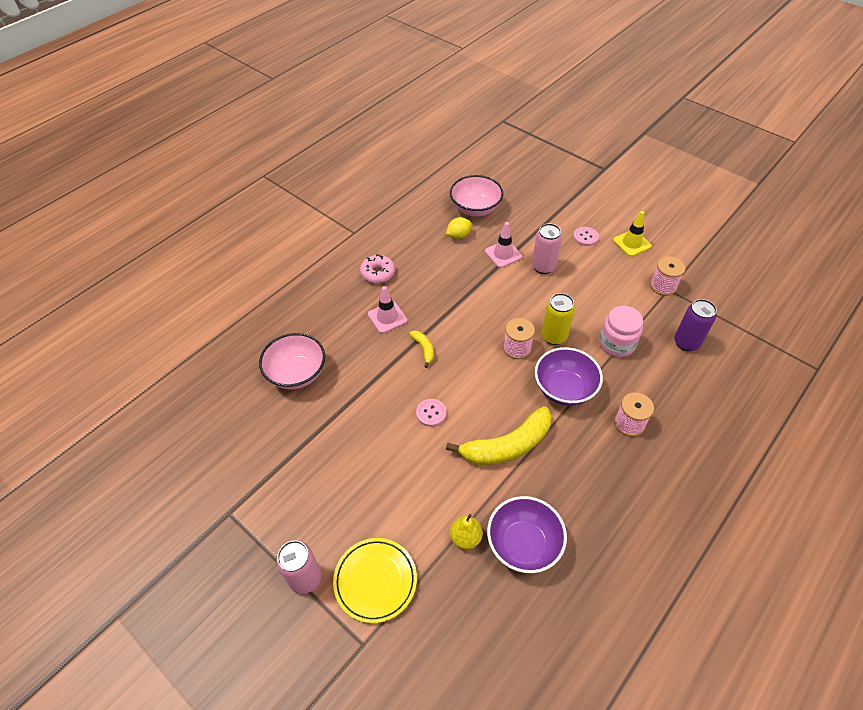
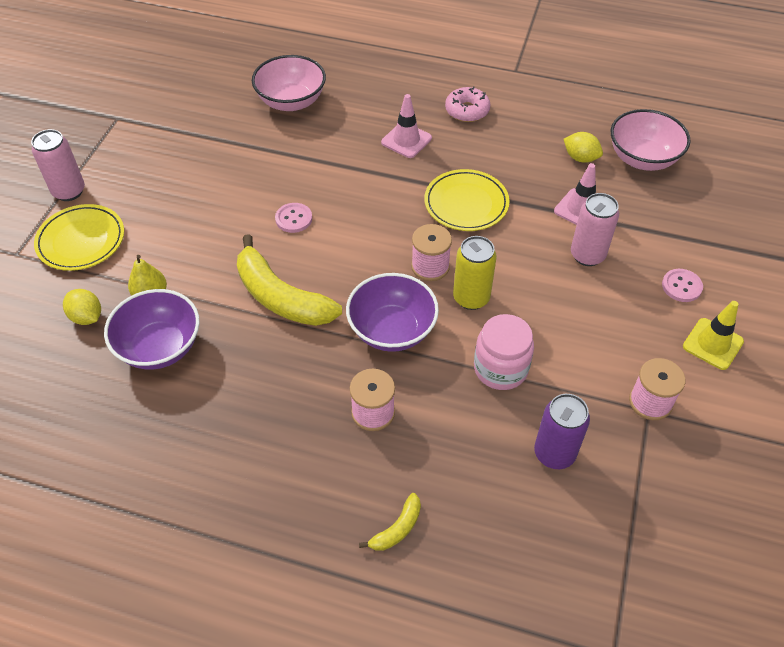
camera: 65 degrees right, 0 degrees up
yellow banana [409,330,434,368] -> yellow banana moved to [359,493,421,551]
none -> yellow lemon [63,289,101,325]
none -> yellow plate [424,169,509,231]

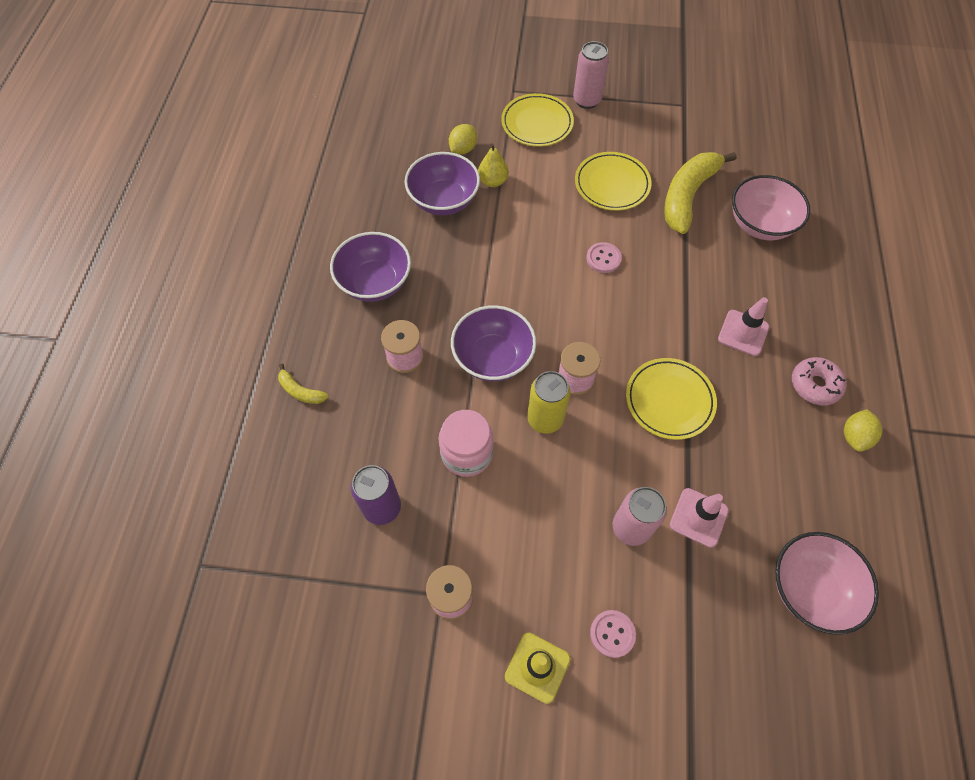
camera: 80 degrees right, 10 degrees up
yellow banana [237,234,342,326] -> yellow banana moved to [664,152,736,234]
yellow lemon [563,132,603,163] -> yellow lemon moved to [844,409,882,452]
none -> purple bowl [330,232,411,302]
none -> yellow plate [575,152,652,211]

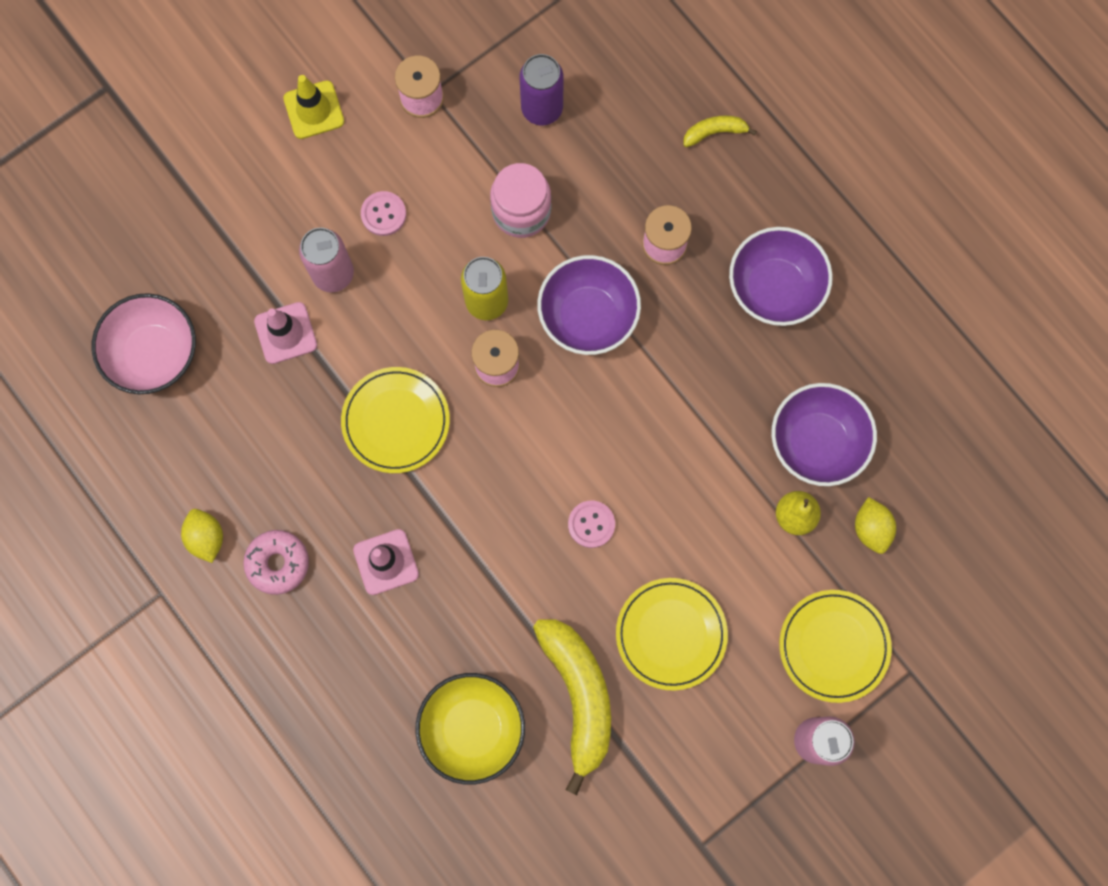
camera: 135 degrees right, 15 degrees up
pink button [590,610,636,658] -> pink button moved to [361,191,406,236]
pink bowl [732,175,810,240] -> yellow bowl [415,673,525,785]

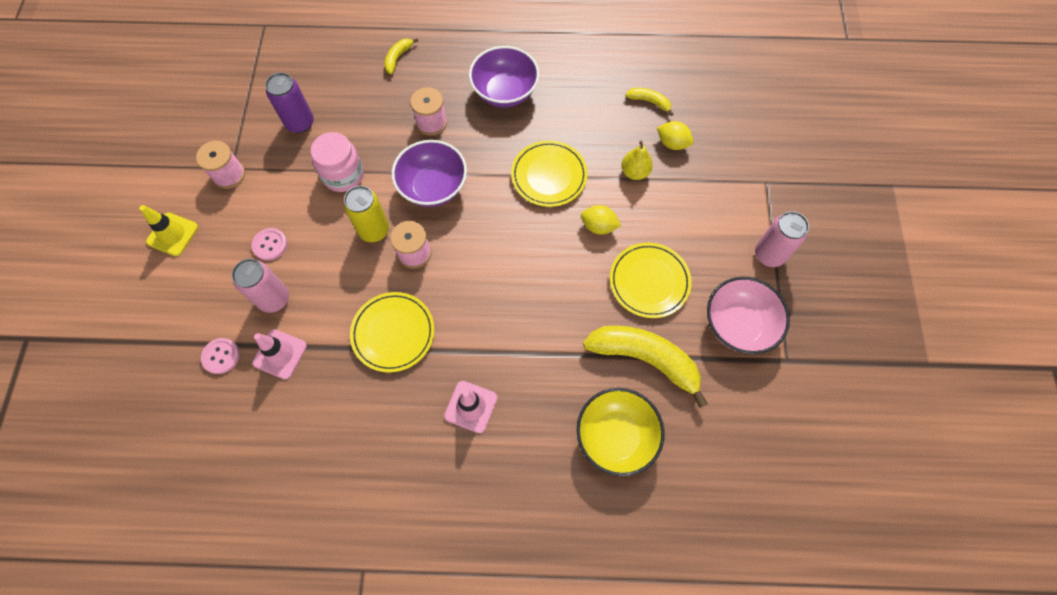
camera: 50 degrees left, 10 degrees down
pink bowl [92,293,196,394] -> pink bowl moved to [707,277,790,354]
yellow lemon [181,509,223,563] -> yellow lemon moved to [581,205,621,234]
pink donut [243,530,309,595] -> none
pink button [568,501,615,548] -> pink button moved to [201,338,240,374]
purple bowl [772,383,877,486] -> none
yellow plate [779,590,892,703] -> yellow plate moved to [511,140,588,207]
none -> yellow banana [625,88,674,116]

